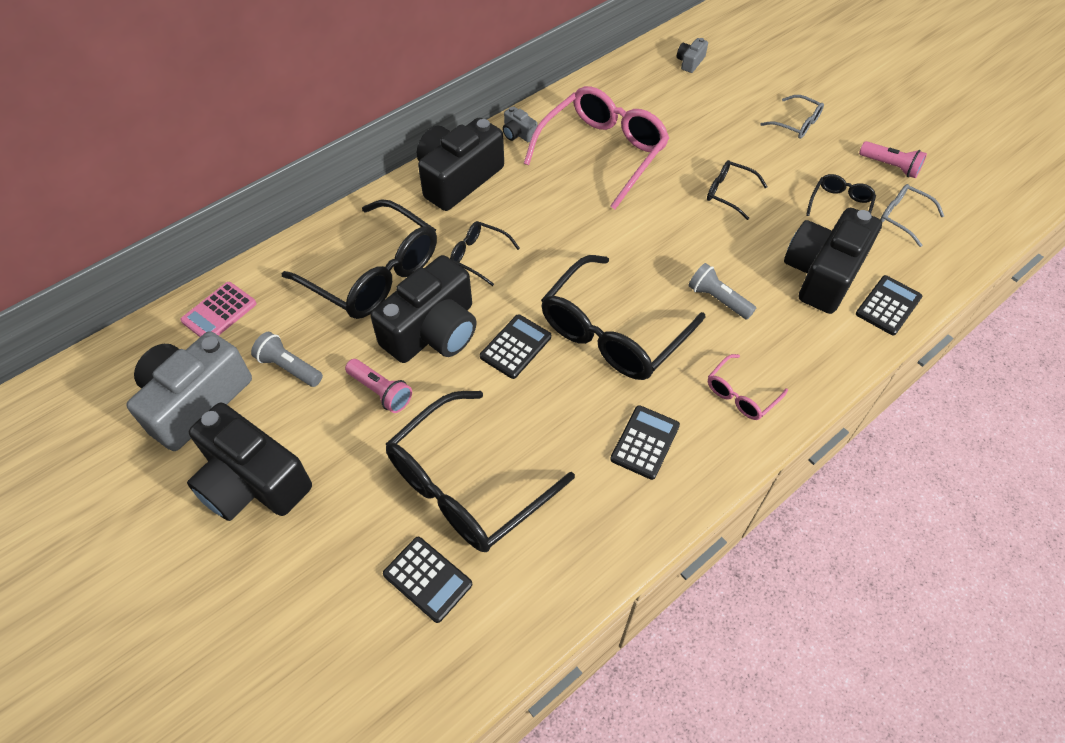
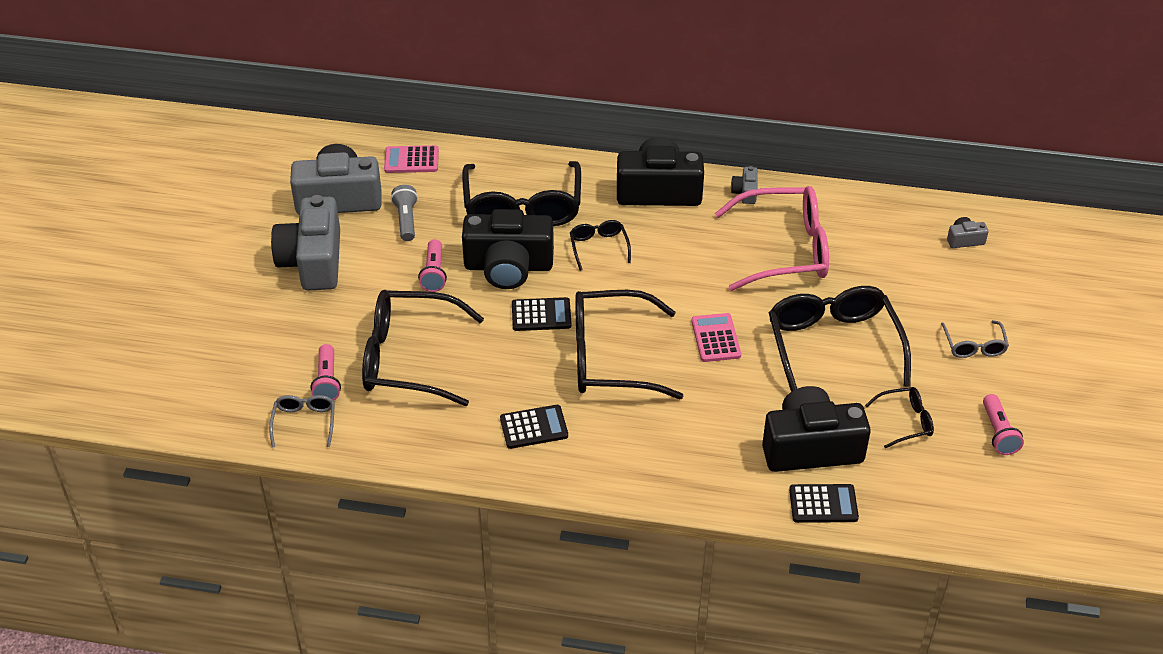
camera: 50 degrees right, 10 degrees down
black camera [187,403,312,521] -> grey camera [271,195,340,290]
black calculator [383,537,472,623] -> pink flashlight [311,344,341,401]
grey flashlight [688,263,756,320] -> none
black glasses [707,160,767,220] -> black glasses [769,286,911,392], size x2.13
pink glasses [708,354,788,420] -> none
grey glasses [880,184,944,247] -> grey glasses moved to [269,395,335,448]
none -> pink calculator [692,313,741,362]

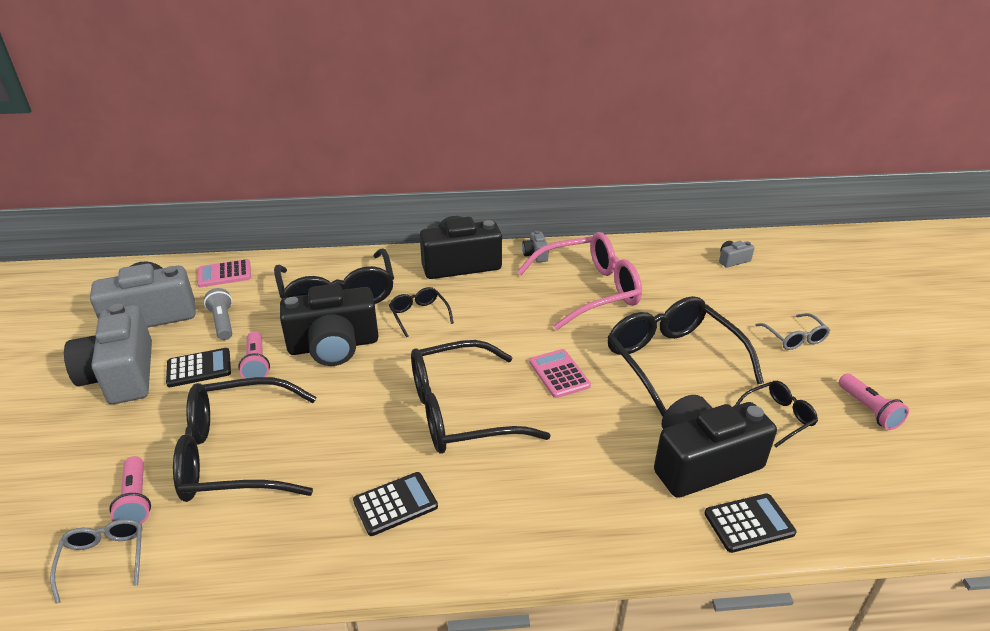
camera: 15 degrees left, 10 degrees down
black calculator [512,297,572,331] -> black calculator moved to [166,348,231,387]

